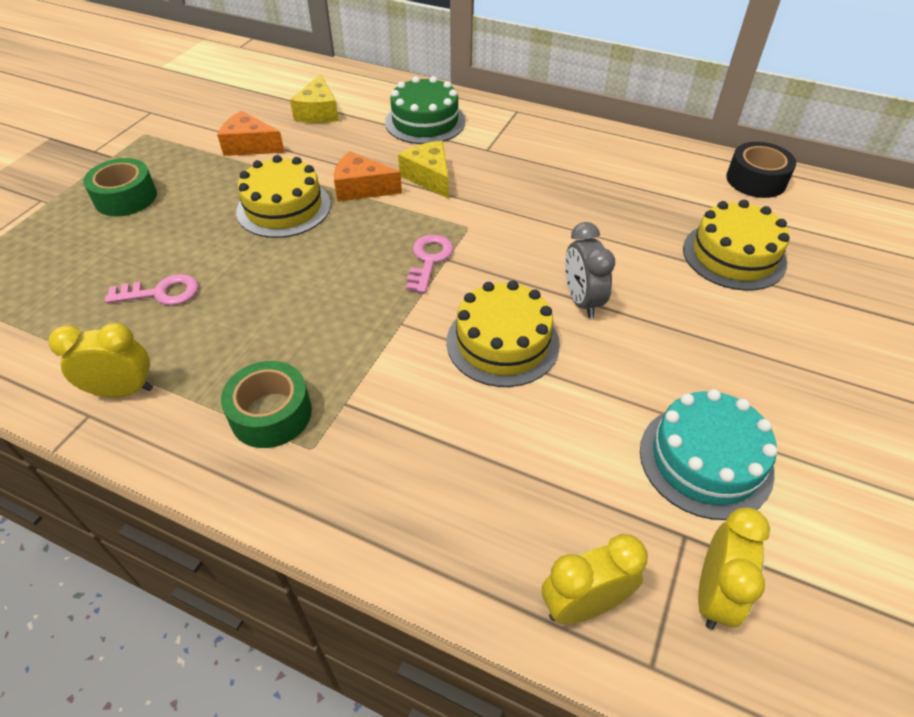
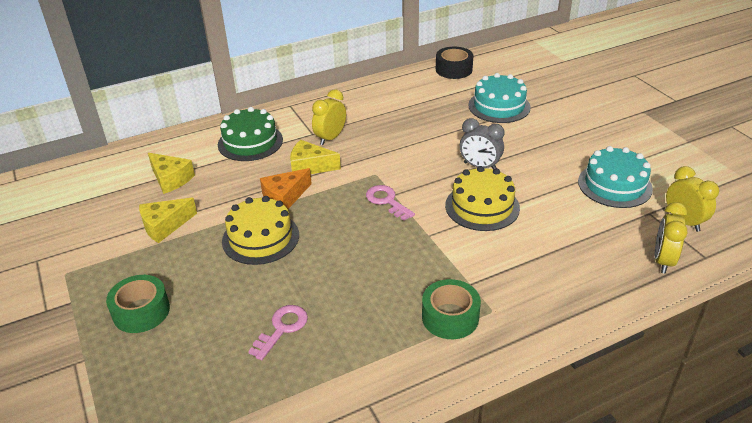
camera: 50 degrees left, 10 degrees down
yellow clock [48,323,153,397] -> yellow clock moved to [312,89,346,145]
orange cheese [217,110,285,156] -> yellow cheese [139,198,197,243]
yellow cake [683,200,789,291] -> turquoise cake [468,73,531,123]

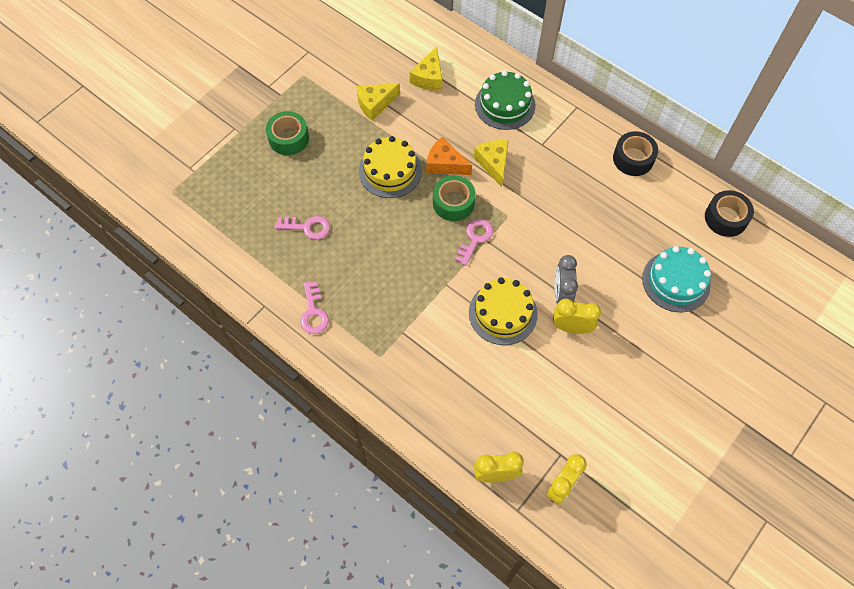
camera: 65 degrees right, 25 degrees up
yellow cheese [139,198,197,243] -> yellow cheese turned 60 degrees counterclockwise [356,83,400,121]
yellow clock [312,89,346,145] -> yellow clock moved to [553,299,601,334]
green tape [422,279,481,339] -> green tape moved to [433,175,475,221]
turquoise cake [578,146,653,208] -> none
none -> pink key [300,281,329,334]
none -> black tape [613,131,658,176]

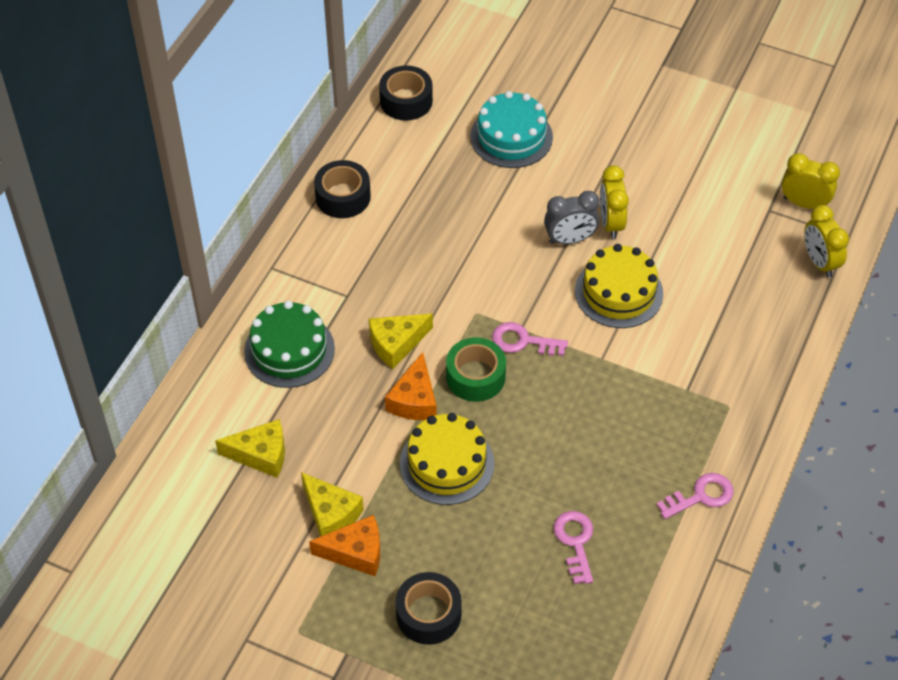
camera: 105 degrees left, 10 degrees down
green tape [266,111,309,155] -> black tape [396,572,462,645]
none -> orange cheese [309,515,380,576]

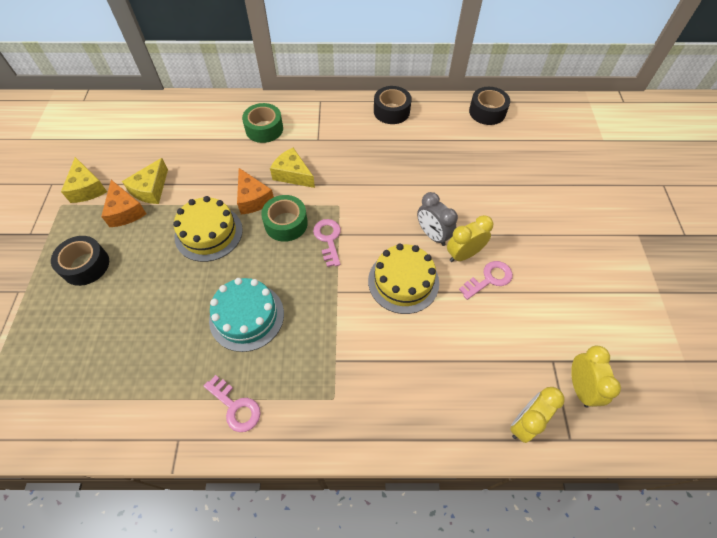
camera: 65 degrees right, 5 degrees up
yellow cheese [215,419,285,478] -> yellow cheese moved to [61,157,107,203]
green cake [244,301,335,388] -> green tape [242,103,283,143]
orange cheese [385,352,437,420] -> orange cheese turned 105 degrees counterclockwise [237,168,274,215]
turquoise cake [470,91,553,168] -> turquoise cake moved to [209,278,284,352]
pink key [553,511,593,584] -> pink key moved to [459,261,513,300]

